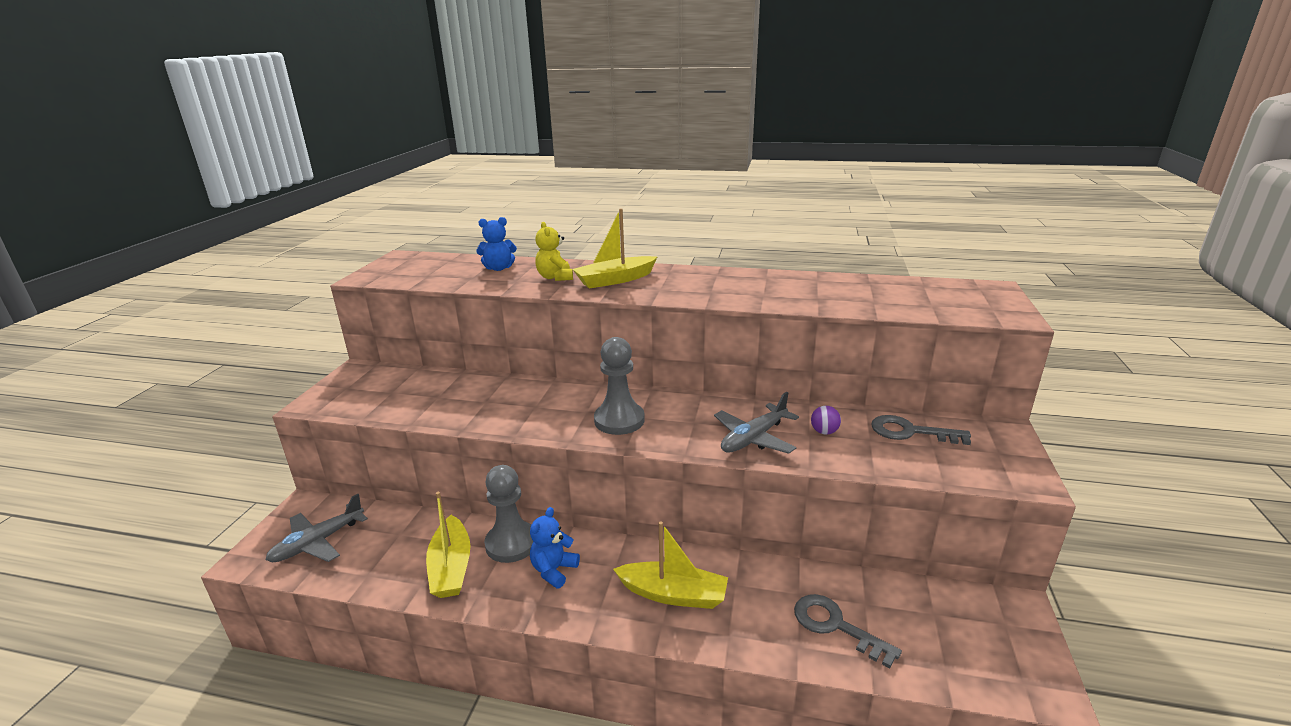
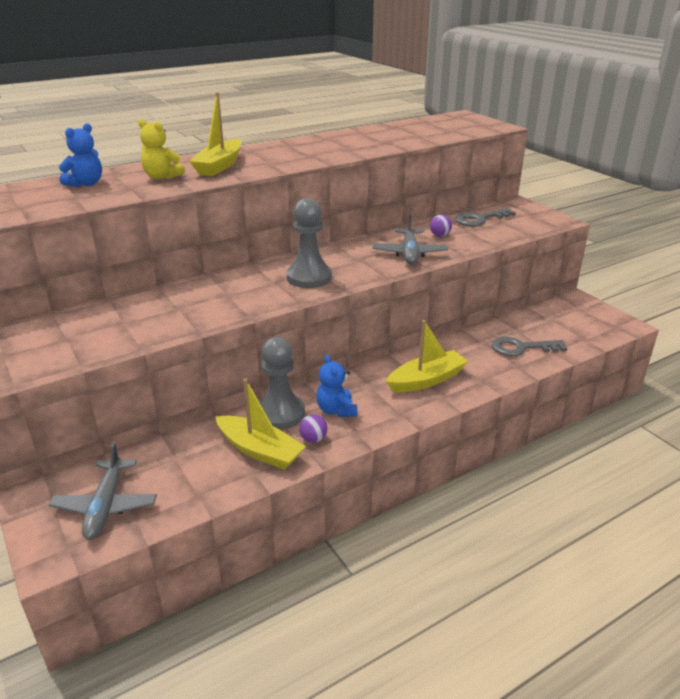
camera: 45 degrees left, 5 degrees up
none -> purple ball [299,414,328,443]

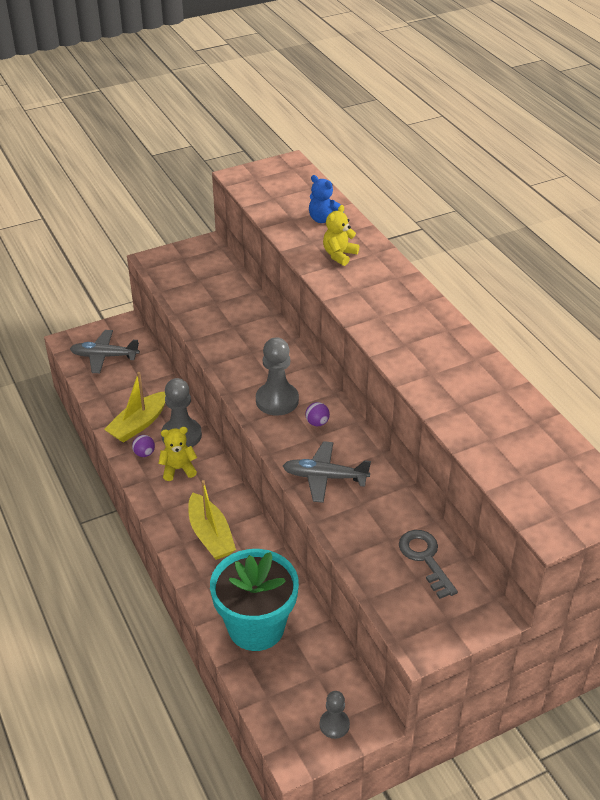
camera: 95 degrees right, 10 degrees up
yellow boat [189,92,241,176] -> none
blue teddy bear [316,354,357,417] -> yellow teddy bear [158,427,197,481]
purple ball [430,214,452,237] -> purple ball moved to [305,402,330,426]
grey key [492,337,567,356] -> turquoise flower pot [210,549,299,651]
none -> grey pawn [320,691,350,739]

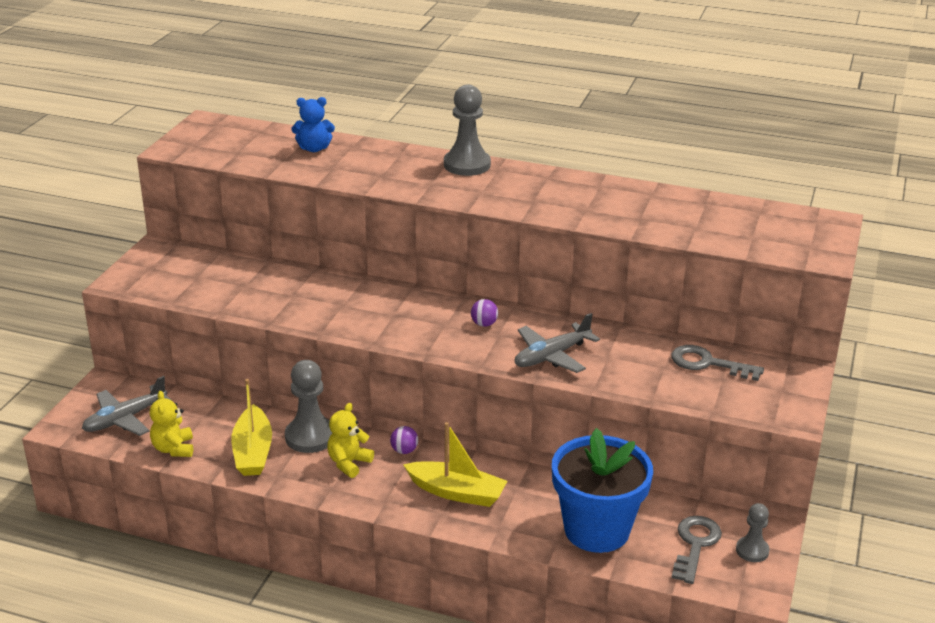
camera: 45 degrees left, 10 degrees down
purple ball [132,435,155,457] -> purple ball moved to [390,426,418,454]
turquoise flower pot [210,549,299,651] -> blue flower pot [552,428,653,553]
grey pawn [256,338,299,416] -> grey pawn moved to [444,85,491,176]
yellow teddy bear [323,205,359,266] -> yellow teddy bear moved to [150,391,193,457]
none -> grey key [672,516,722,584]

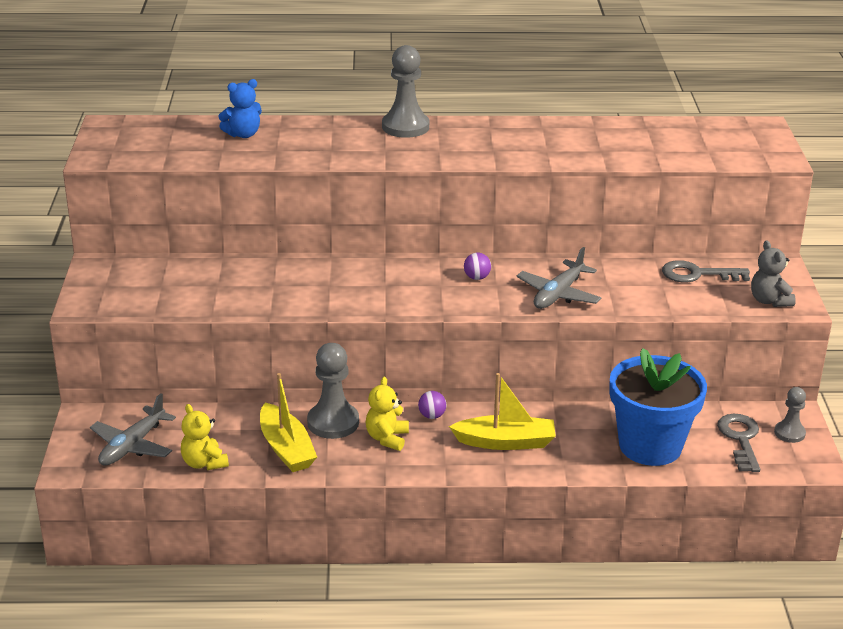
camera: 20 degrees left, 0 degrees up
none -> grey teddy bear [751,241,796,307]

